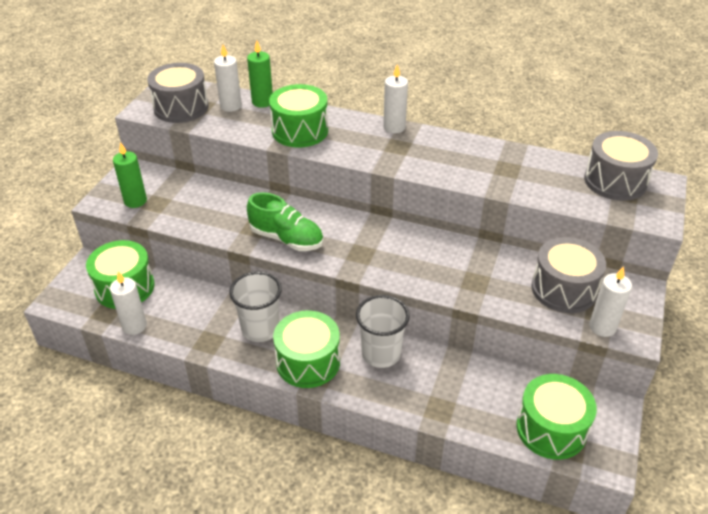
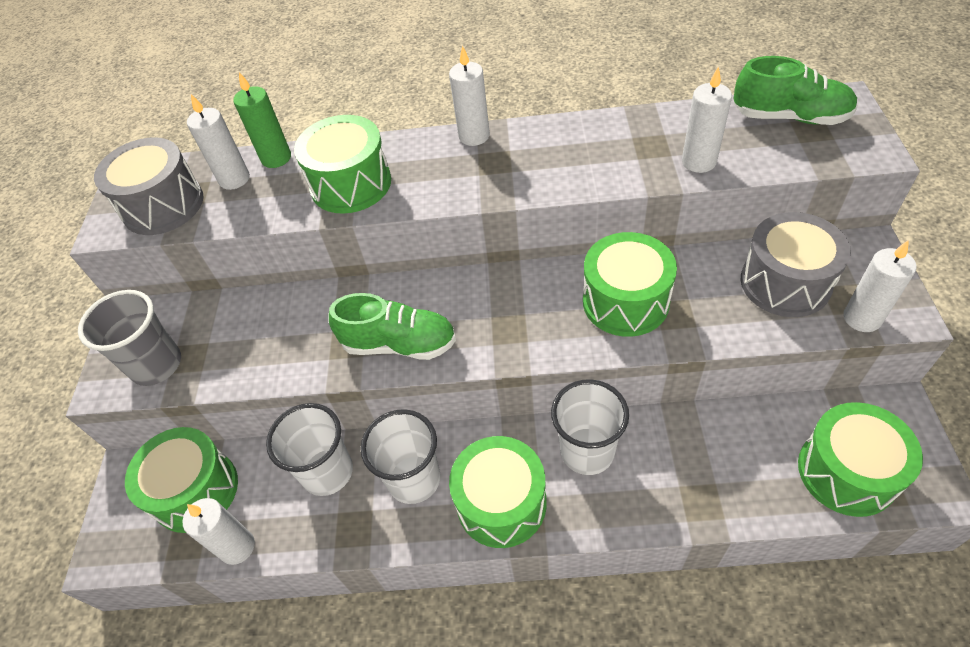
camera: 15 degrees left, 10 degrees up
green candle [113,142,147,208] -> grey cup [78,290,181,386]
grey drum [584,131,658,201] -> green shoe [733,56,858,125]
none -> white cup [266,403,353,496]
none -> green drum [583,232,677,337]
none -> white candle [682,66,732,173]

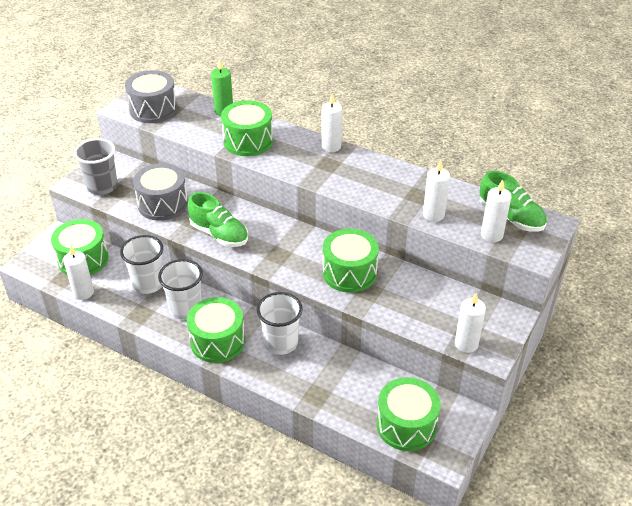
camera: 25 degrees right, 10 degrees down
white candle [187,94,250,190] -> white candle moved to [481,179,511,242]
grey drum [741,212,851,317] -> grey drum moved to [133,163,188,221]

